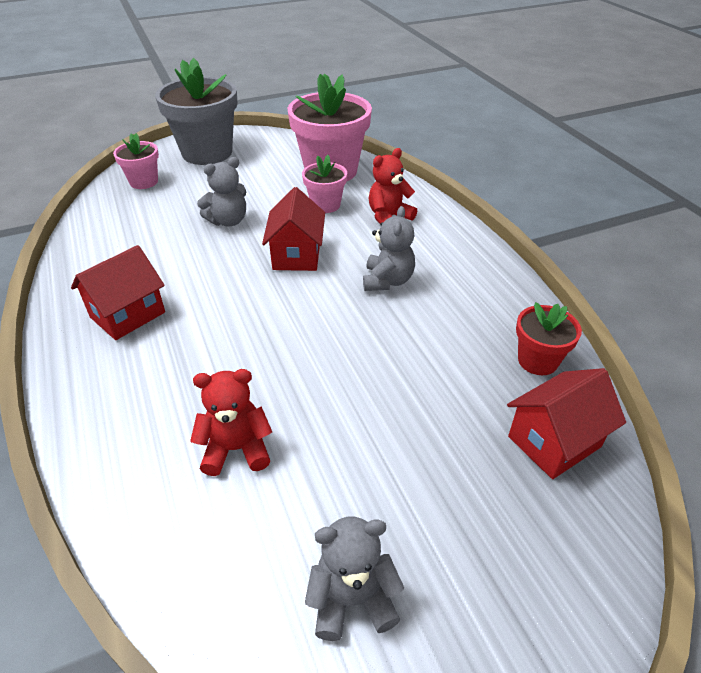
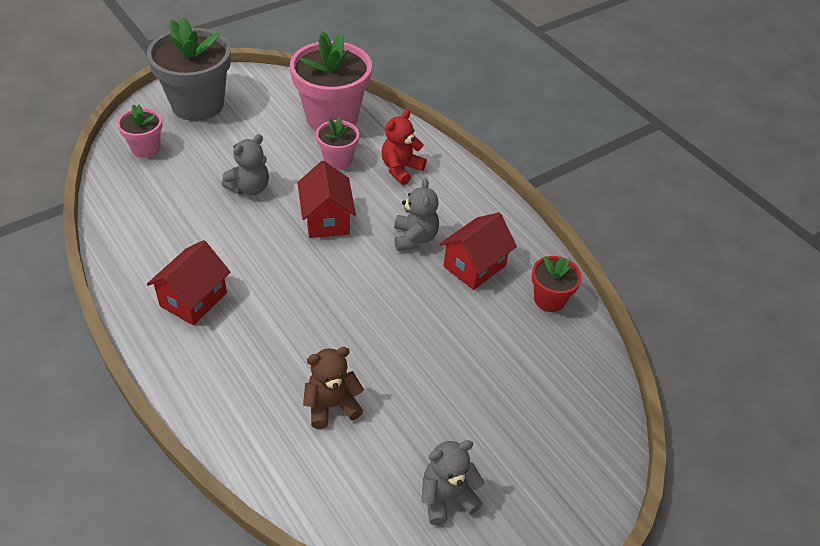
camera: 15 degrees left, 5 degrees up
red teddy bear [190,369,272,476] -> brown teddy bear [303,347,364,429]
red house [507,368,626,479] -> red house moved to [440,212,517,290]

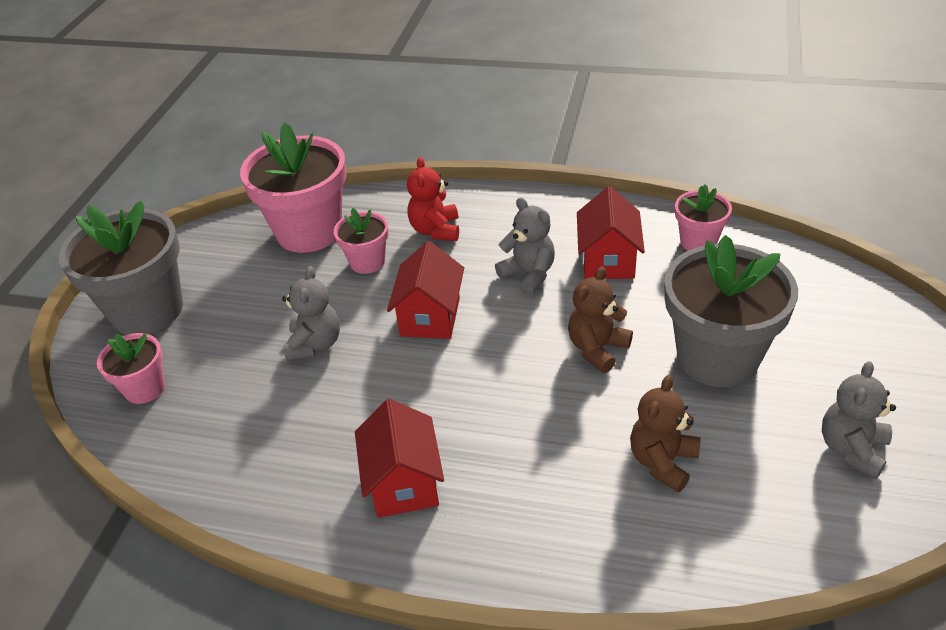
camera: 35 degrees left, 5 degrees down
red house [297,161,356,238] -> red house turned 60 degrees clockwise [387,241,464,339]
red flower pot [532,256,582,312] -> pink flower pot [675,184,732,250]
none -> brown teddy bear [568,267,633,373]
none -> grey flower pot [664,235,798,387]

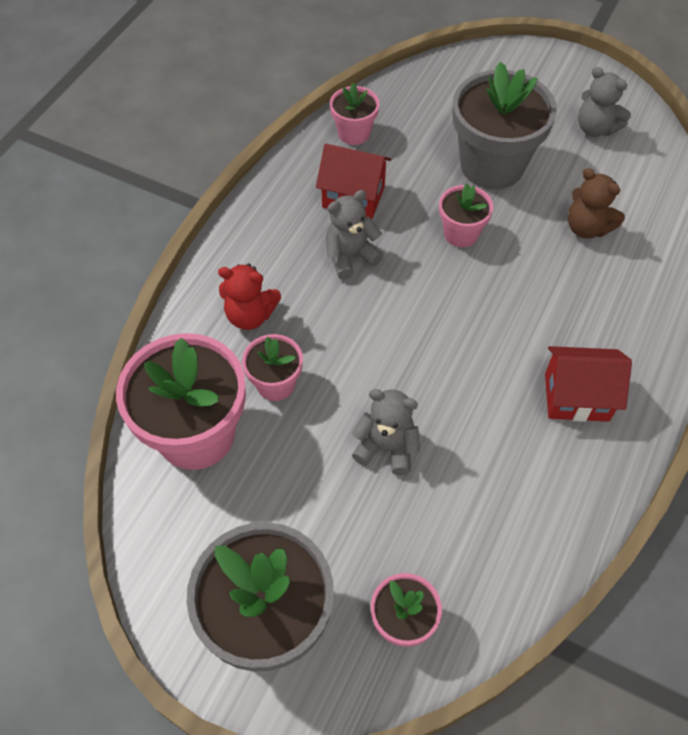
camera: 80 degrees left, 15 degrees up
red house [387,241,464,339] -> none
brown teddy bear [568,267,633,373] -> pink flower pot [439,183,493,247]

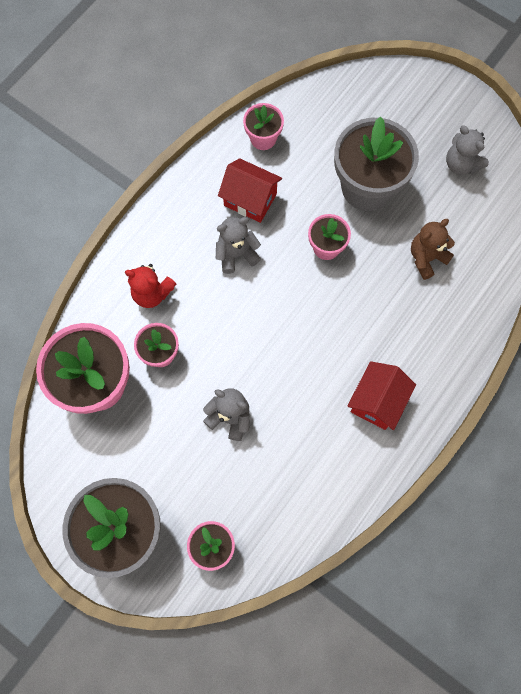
camera: 10 degrees right, 15 degrees up
red house [545,346,632,422] -> red house turned 75 degrees counterclockwise [348,361,416,430]
brown teddy bear [568,168,625,238] -> brown teddy bear turned 90 degrees clockwise [411,219,455,280]

